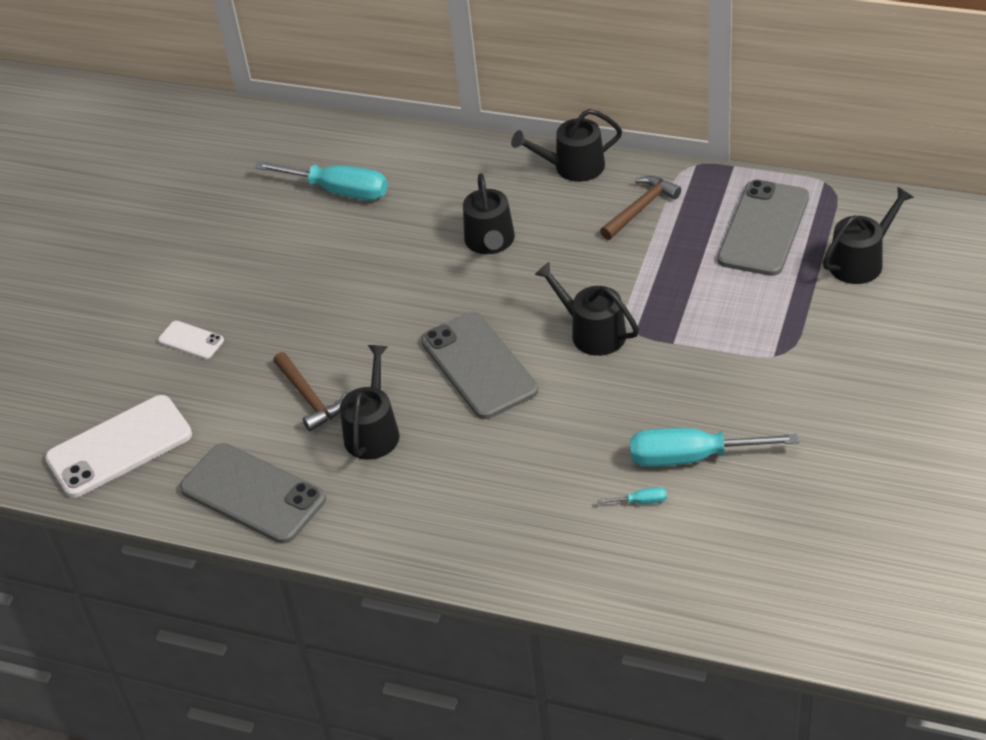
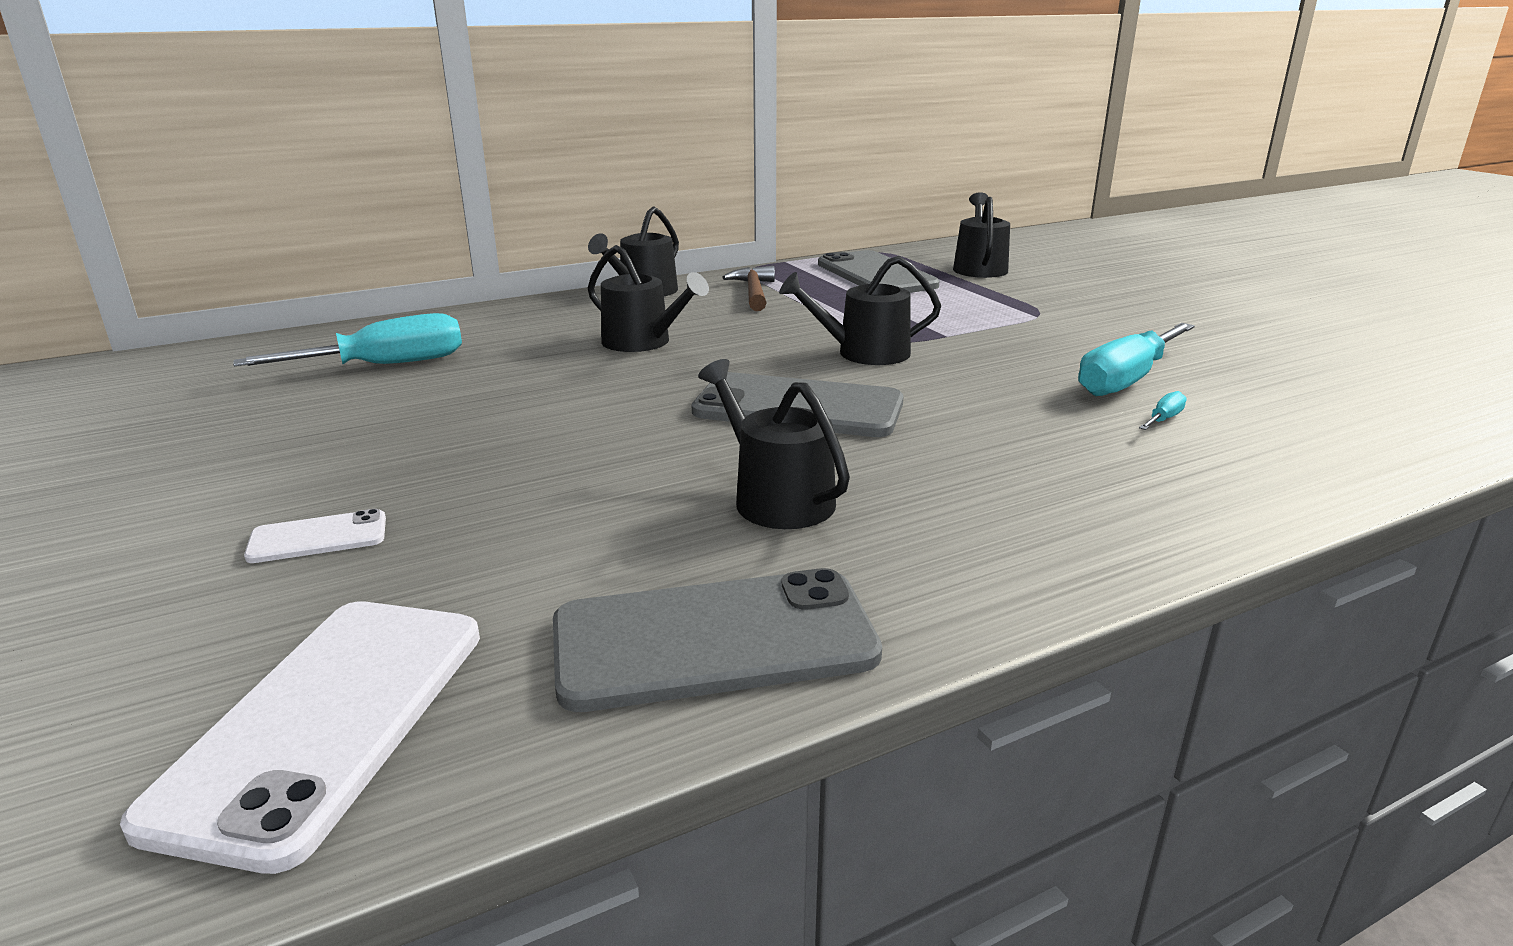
camera: 50 degrees left, 20 degrees down
brown hammer [273,352,346,431] -> none

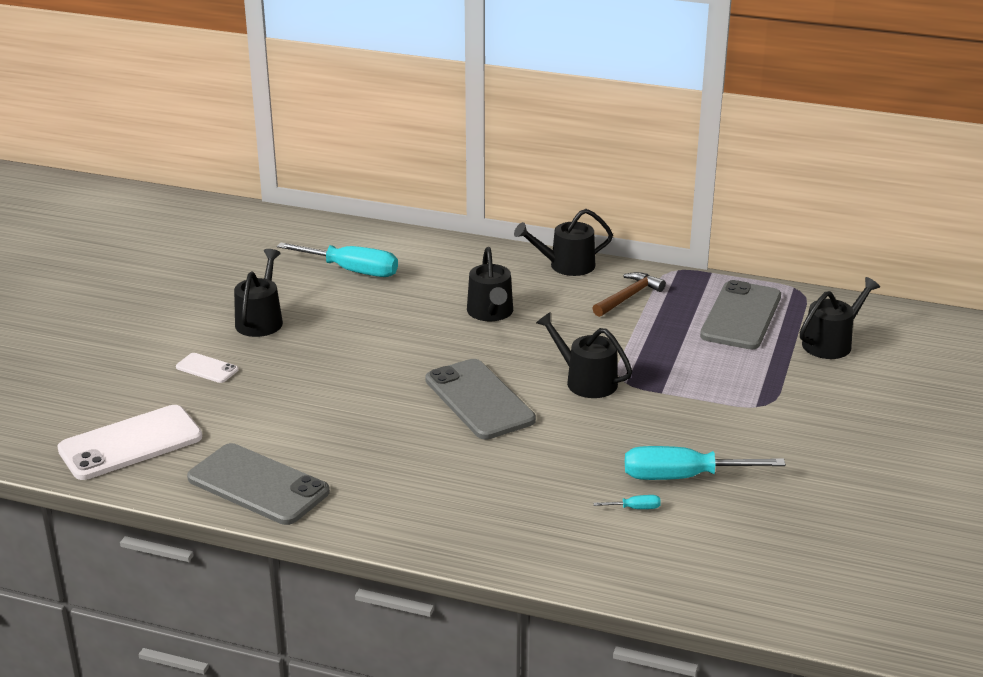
camera: 45 degrees right, 5 degrees up
black watering can [698,359,850,529] -> black watering can moved to [234,249,283,337]

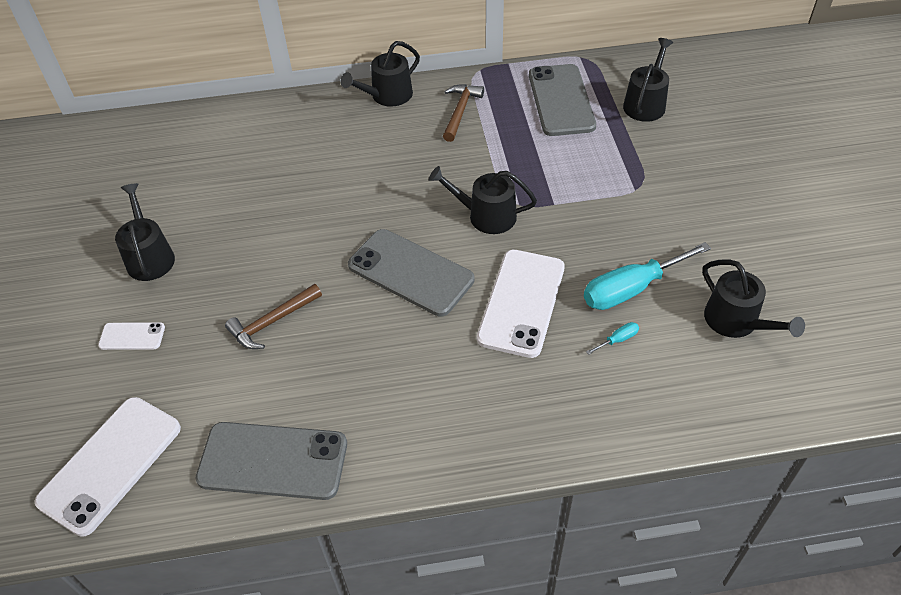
camera: 25 degrees left, 20 degrees up
turquoise screwdriver [277,243,398,277] -> none
black watering can [467,247,513,321] -> black watering can moved to [702,259,805,338]
none -> brown hammer [225,284,322,349]
none -> white phone [477,250,565,358]

